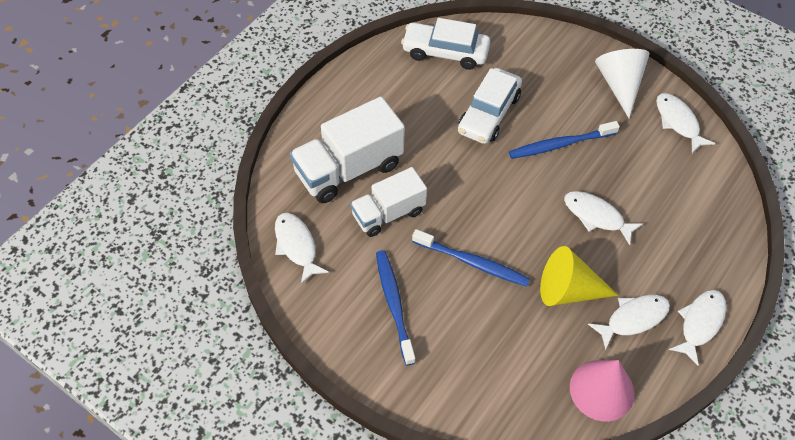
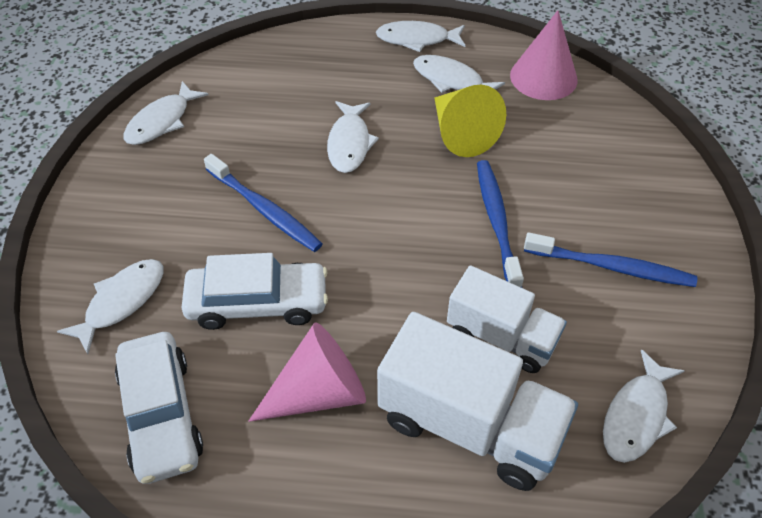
camera: 120 degrees left, 5 degrees down
blue toothbrush [376,250,416,366] -> blue toothbrush turned 120 degrees counterclockwise [524,232,697,287]
white cone [595,49,650,118] -> none
none -> white fish [57,259,163,354]
none -> pink cone [248,323,366,422]

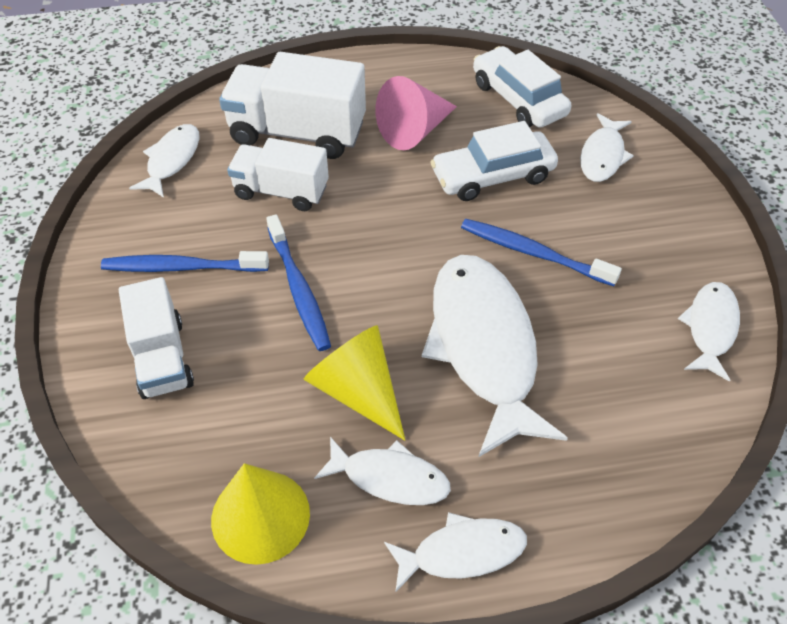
camera: 165 degrees right, 0 degrees up
white fish [327,101,379,173] -> white fish [422,255,568,457], size x1.93
pink cone [510,10,577,100] -> yellow cone [211,463,310,565]
none -> white truck [119,277,194,399]

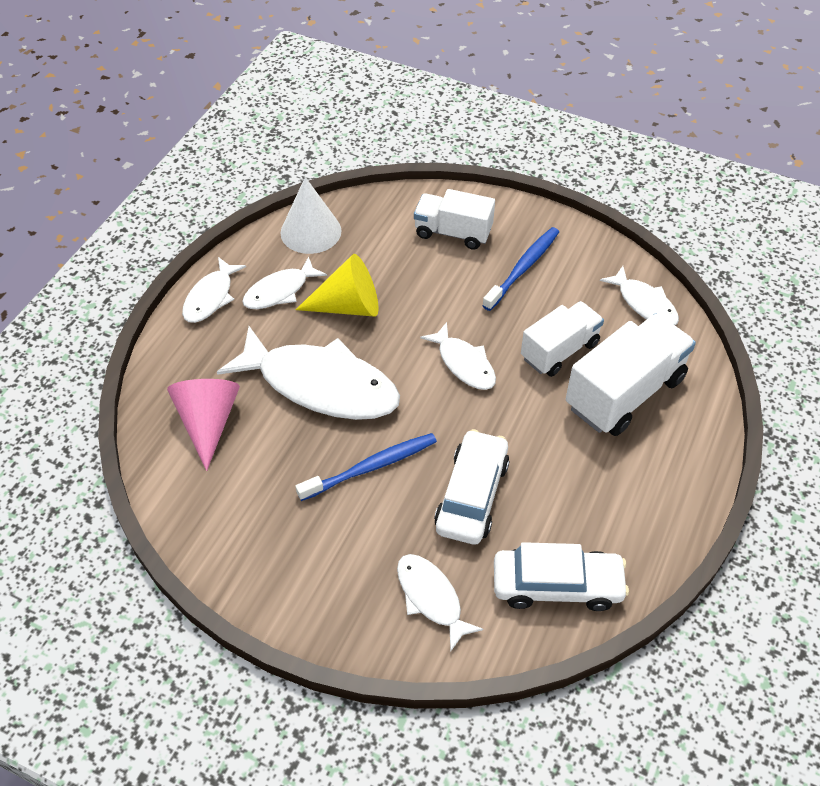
camera: 125 degrees right, 0 degrees up
yellow cone [211,463,310,565] -> white cone [280,177,342,254]
blue toothbrush [266,214,331,351] -> none
pink cone [375,76,457,150] -> pink cone moved to [167,379,240,471]
white fish [678,282,740,382] -> white fish moved to [420,322,496,390]

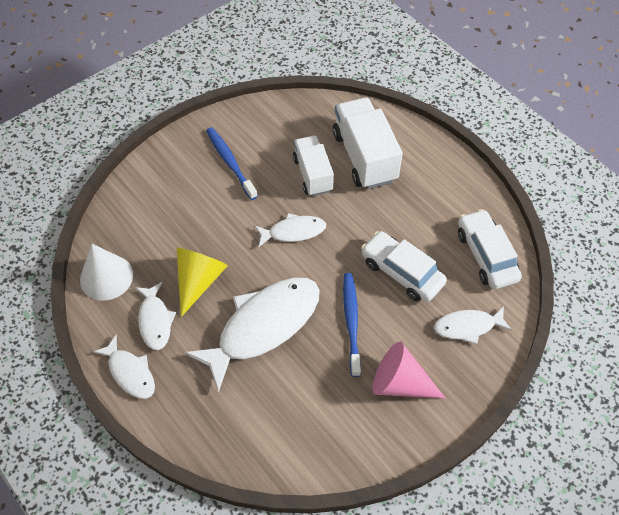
camera: 65 degrees left, 5 degrees up
pink cone [167,379,240,471] -> pink cone moved to [372,342,446,399]
white truck [414,189,495,250] -> none
white car [494,542,629,611] -> white car turned 45 degrees counterclockwise [458,209,522,289]
white fish [600,266,679,325] -> none

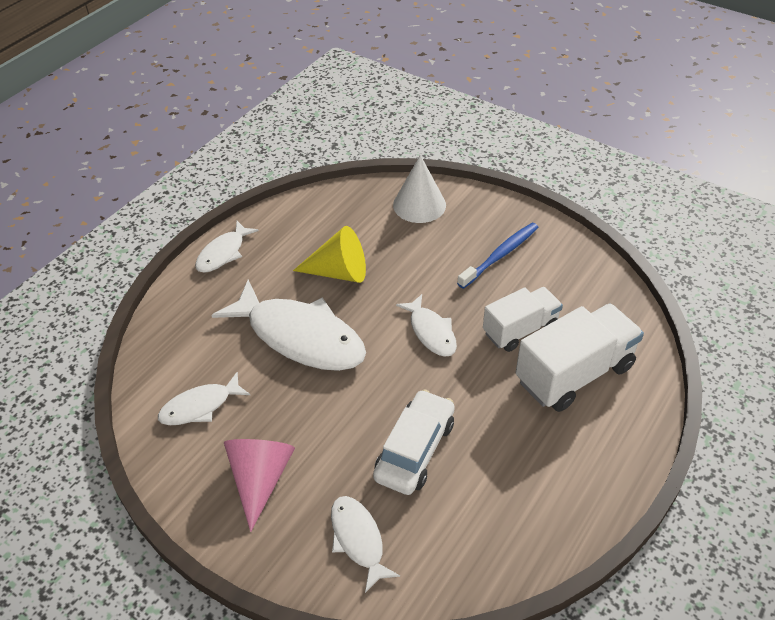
camera: 75 degrees right, 10 degrees down
white cone [80,244,133,301] -> white cone moved to [393,155,446,223]
white fish [135,282,176,350] -> white fish moved to [158,372,250,425]
blue toothbrush [343,273,361,377] -> none
white car [458,209,522,289] -> none

